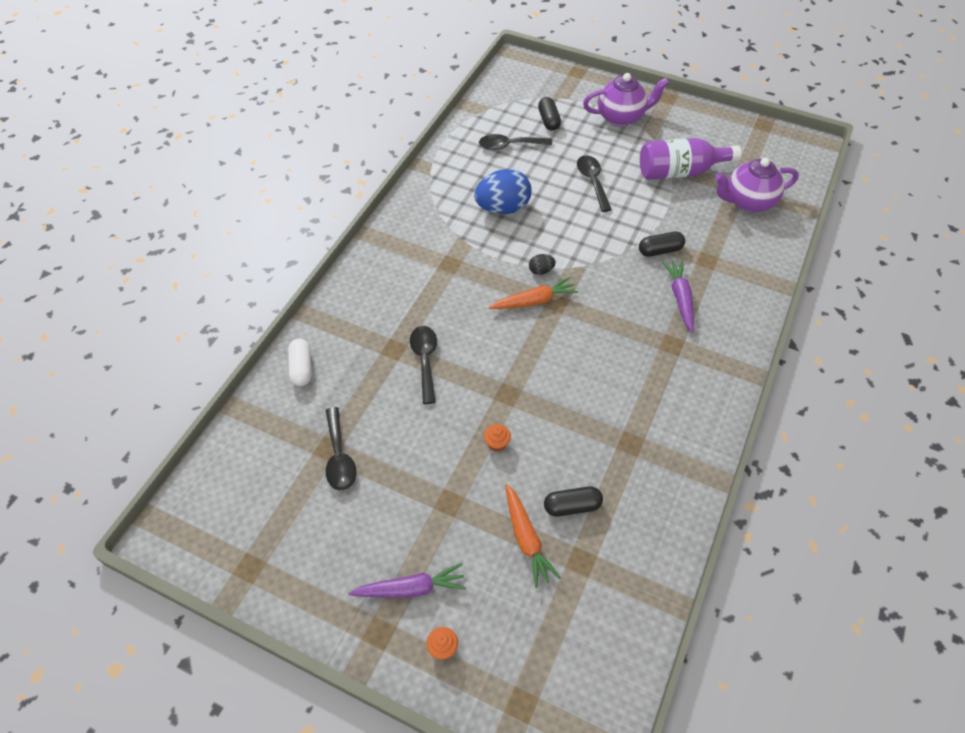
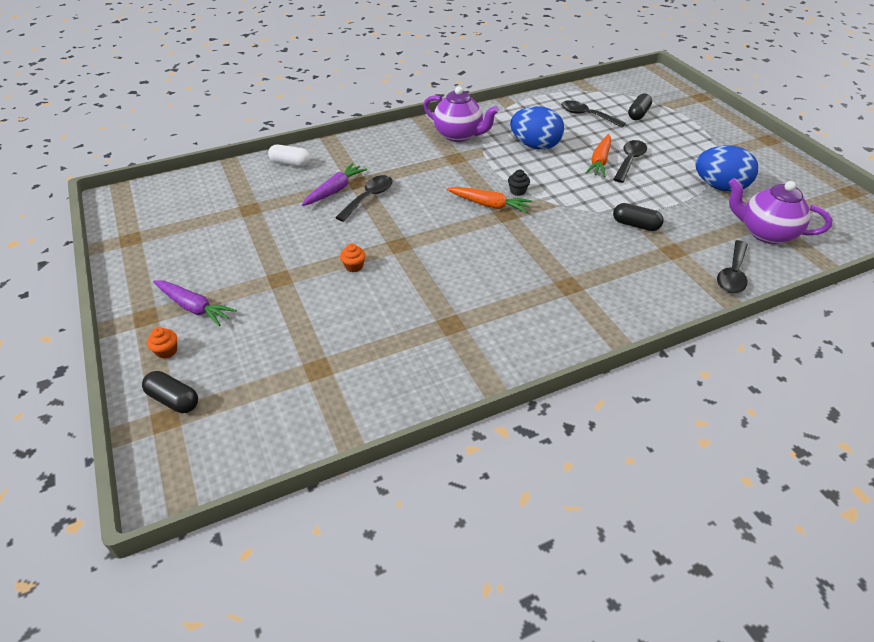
camera: 40 degrees right, 10 degrees down
white capsule [288,339,312,386] -> white capsule turned 75 degrees clockwise [268,145,311,167]
black spoon [326,407,356,491] -> black spoon moved to [717,240,748,294]
orange carrot [505,484,561,588] -> orange carrot moved to [585,134,611,177]
black egg [529,254,556,275] -> black cupcake [508,169,530,196]
black capsule [544,487,603,517] -> black capsule moved to [142,371,198,413]
purple teapot [583,73,669,127] -> purple teapot moved to [423,86,499,142]
purple bottle [640,138,741,180] -> blue egg [695,145,758,192]
purple carrot [662,260,694,333] -> purple carrot moved to [302,163,367,206]

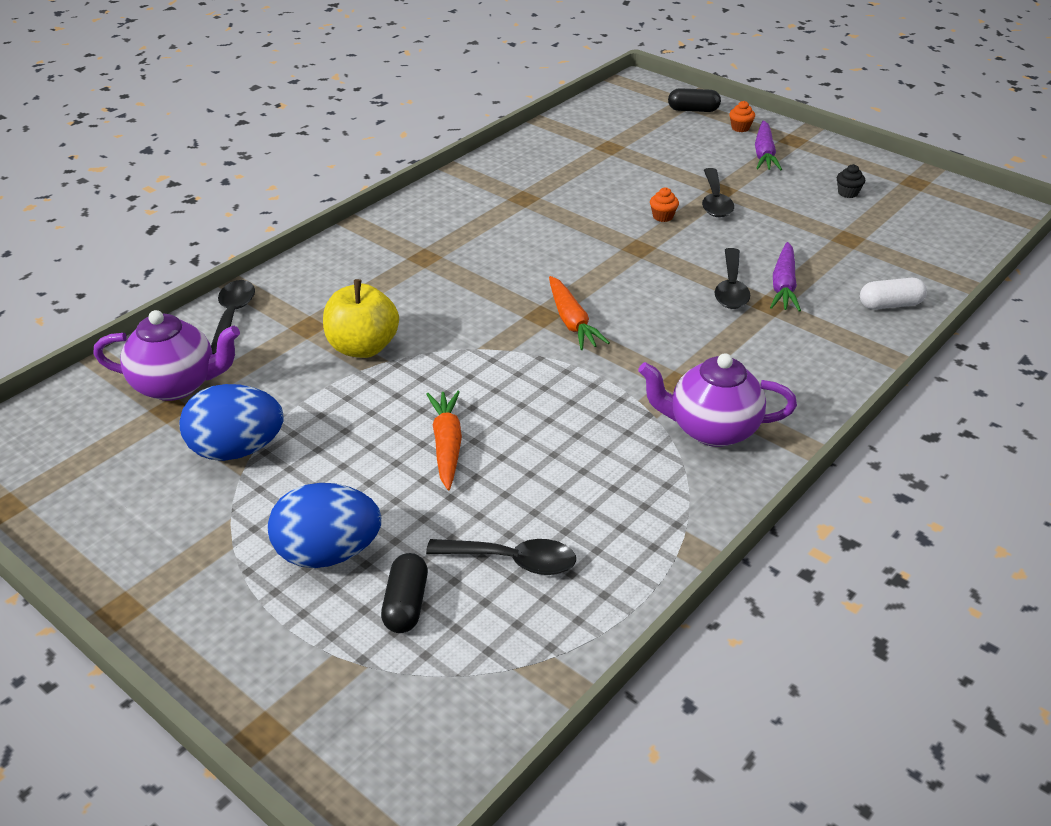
camera: 155 degrees right, 5 degrees down
purple carrot [153,281,237,326] -> purple carrot turned 90 degrees counterclockwise [755,121,782,170]
orange carrot [447,187,532,213] -> orange carrot turned 105 degrees counterclockwise [549,276,610,350]
black cupcake [508,169,530,196] -> black cupcake moved to [837,164,865,198]
blue egg [510,106,564,150] -> blue egg moved to [268,483,381,568]
black spoon [613,140,647,183] -> black spoon moved to [702,168,734,218]
black capsule [613,203,664,231] -> yellow apple [323,279,399,358]

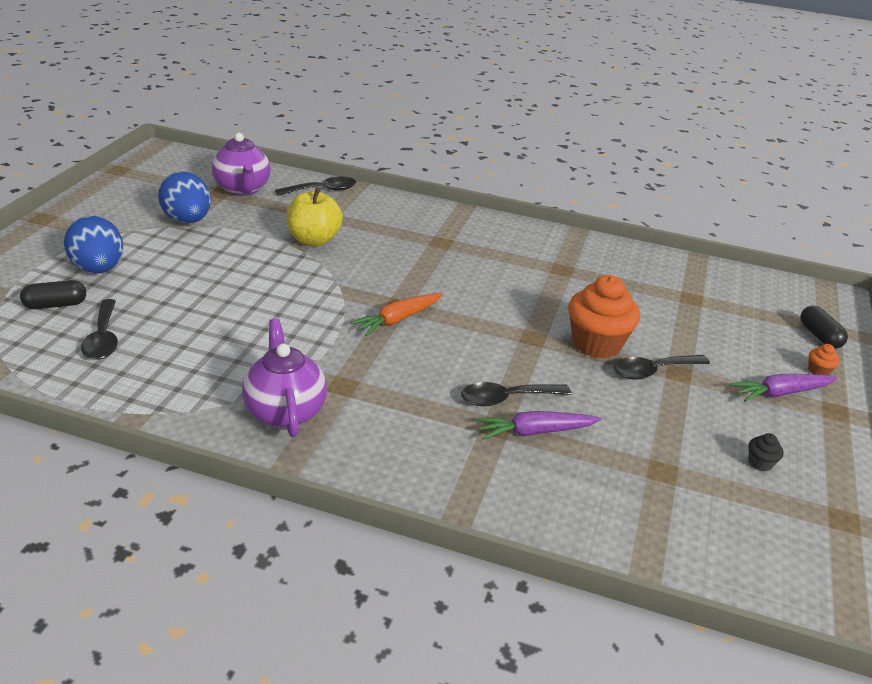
camera: 65 degrees right, 5 degrees down
orange carrot [426,391,462,490] -> none
orange cupcake [650,187,679,222] -> orange cupcake [568,275,640,358], size x2.44
white capsule [860,278,927,310] -> none

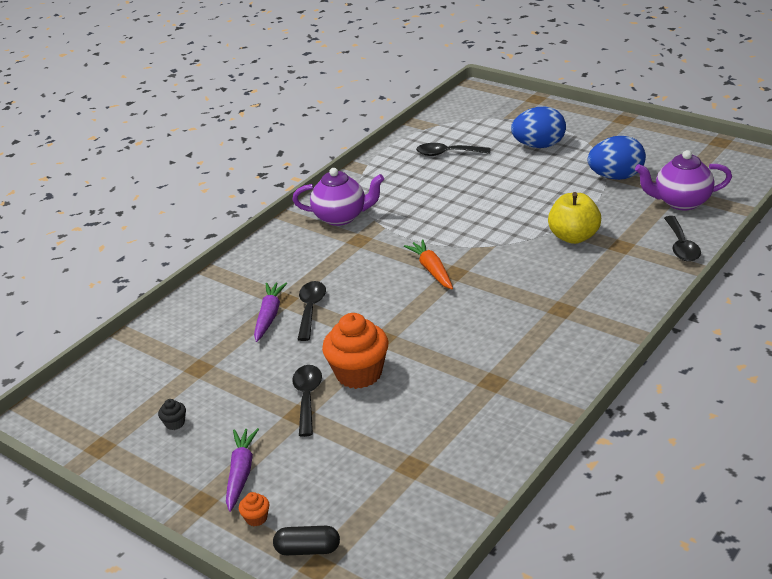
camera: 115 degrees right, 0 degrees up
black capsule [20,280,86,309] -> none

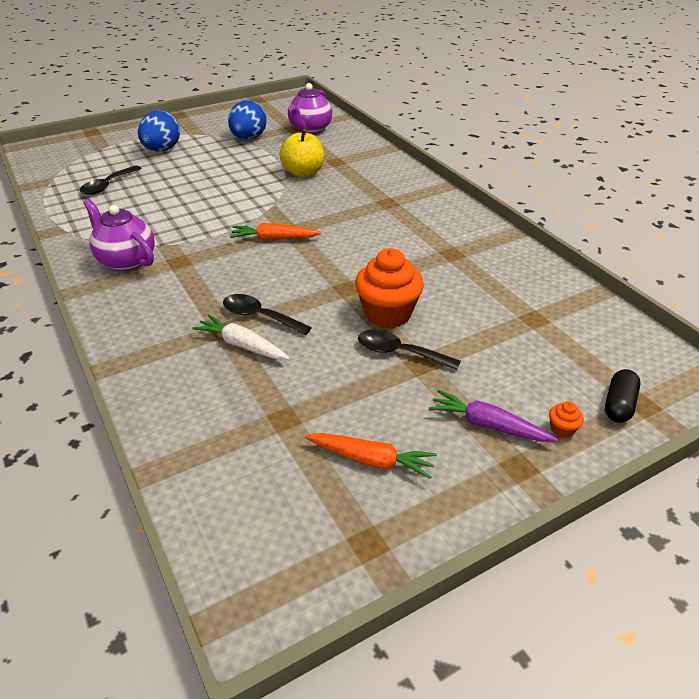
camera: 70 degrees left, 5 degrees up
black cupcake [158,399,186,430] -> orange carrot [305,433,437,479]
purple carrot [254,282,287,342] -> white carrot [192,314,290,359]
purple teapot [292,168,384,226] -> purple teapot turned 75 degrees counterclockwise [84,199,155,271]
black spoon [664,216,701,262] -> none

